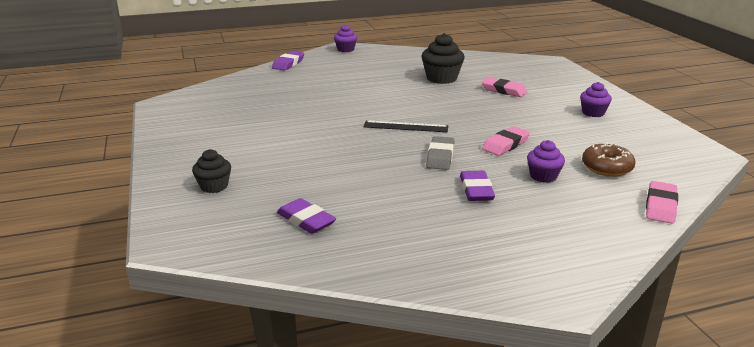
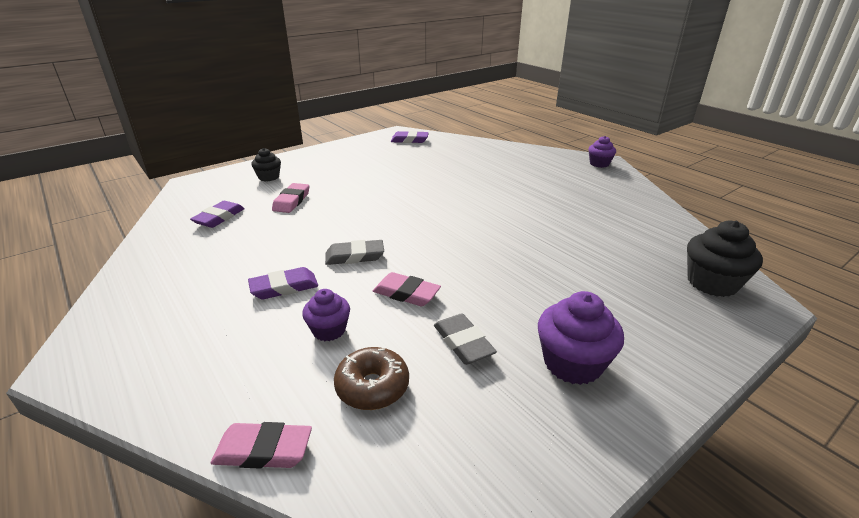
camera: 70 degrees right, 5 degrees up
purple eraser [272,51,304,71] -> purple eraser moved to [391,131,429,143]
black ruler [363,120,448,132] -> none
black cupcake [421,33,465,84] -> black cupcake moved to [687,221,763,297]
pink eraser [482,77,527,97] -> pink eraser moved to [272,183,310,213]
purple cupcake [580,82,612,117] -> purple cupcake [538,291,624,385], size x1.60
none -> grey eraser [434,313,497,365]

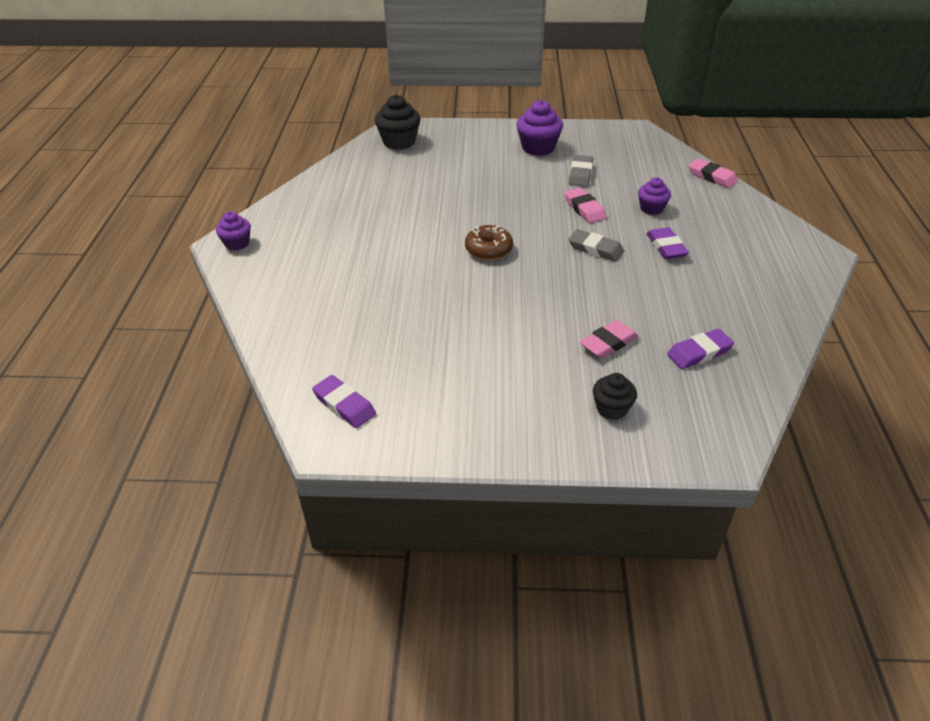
camera: 140 degrees left, 10 degrees up
purple eraser [248,267,318,299] -> purple eraser turned 60 degrees clockwise [646,227,689,259]
brown donut [334,347,409,410] -> brown donut moved to [465,225,513,260]

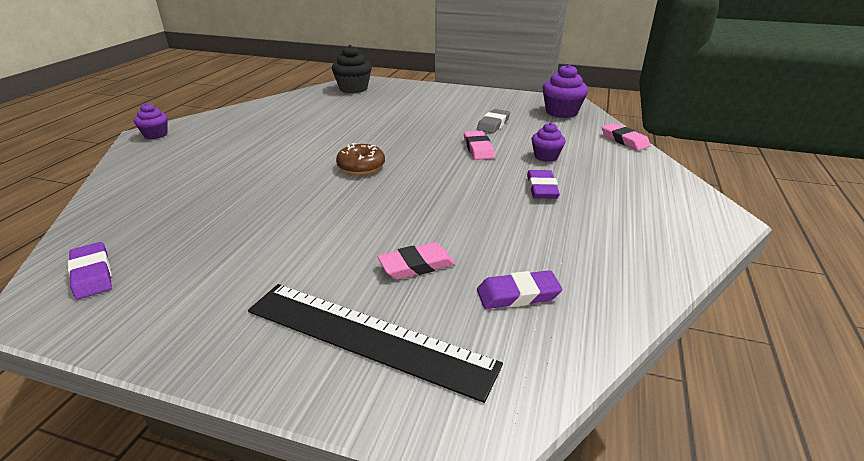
camera: 15 degrees right, 10 degrees down
purple cupcake [516,100,563,156] -> purple cupcake moved to [542,64,588,118]
grey eraser [568,229,624,262] -> none
black cupcake [593,373,637,420] -> black ruler [248,284,503,403]

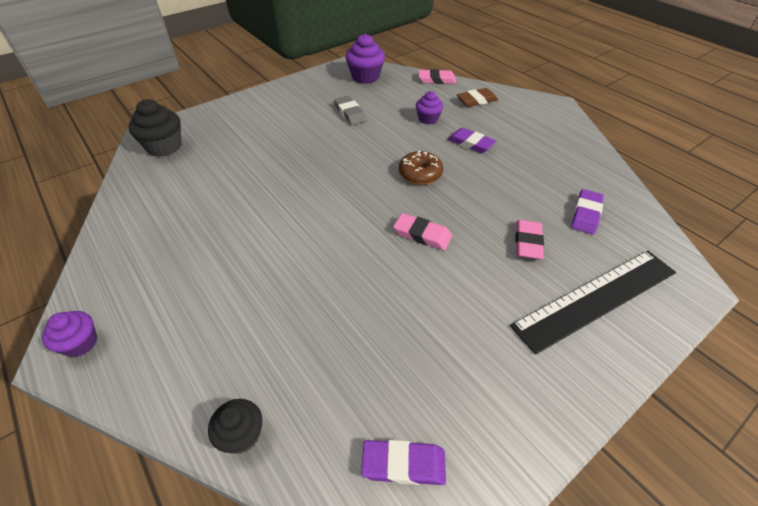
camera: 55 degrees left, 15 degrees up
brown donut [336,143,385,175] -> brown donut moved to [399,151,443,185]
pink eraser [464,131,495,160] -> pink eraser moved to [393,213,452,250]
none -> black cupcake [208,399,262,454]
none -> brown eraser [457,88,498,107]

